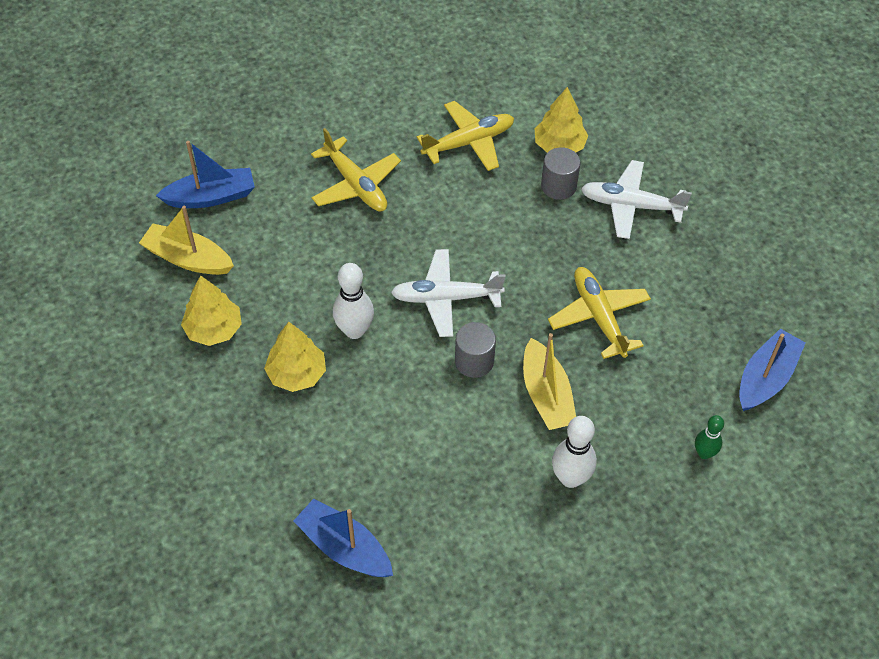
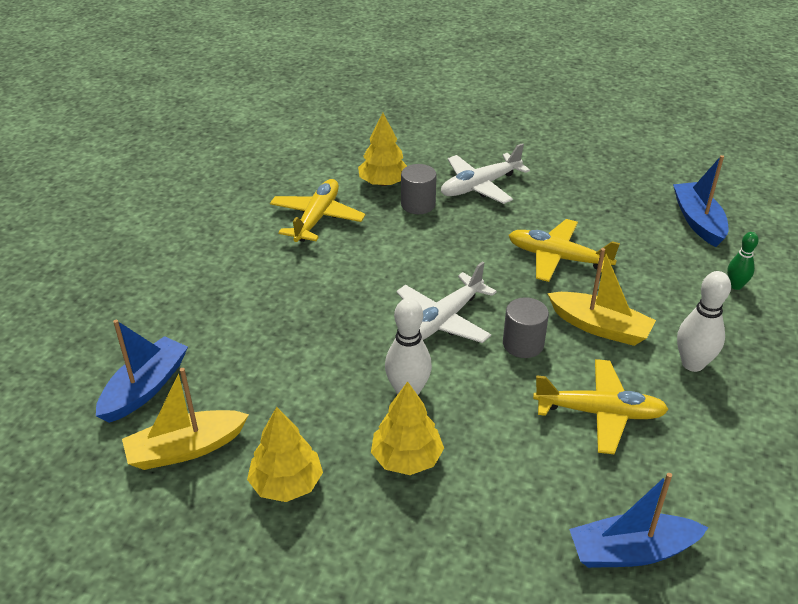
camera: 45 degrees left, 15 degrees down
yellow plane [311,128,401,211] -> yellow plane moved to [533,359,669,454]

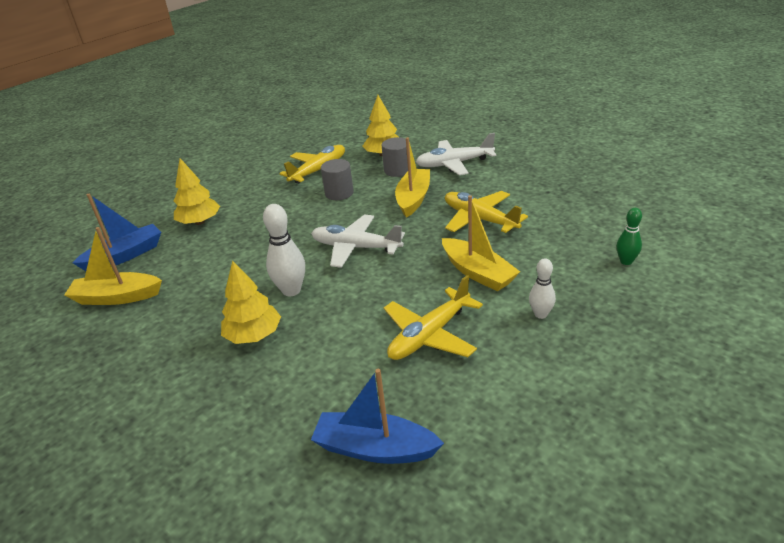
camera: 25 degrees right, 5 degrees down
yellow tree [247,407,323,502] -> yellow tree moved to [174,158,220,225]
white plane [396,261,497,343] -> white plane turned 45 degrees clockwise [311,214,405,268]
grey cylinder [503,297,549,358] -> grey cylinder moved to [321,159,354,200]
yellow plane [533,359,669,454] -> yellow plane turned 105 degrees clockwise [384,275,483,360]
blue boat [673,155,729,247] -> none
white bowling pin [677,271,731,372] -> white bowling pin [529,258,556,319], size x0.62
none -> yellow boat [395,137,430,218]

